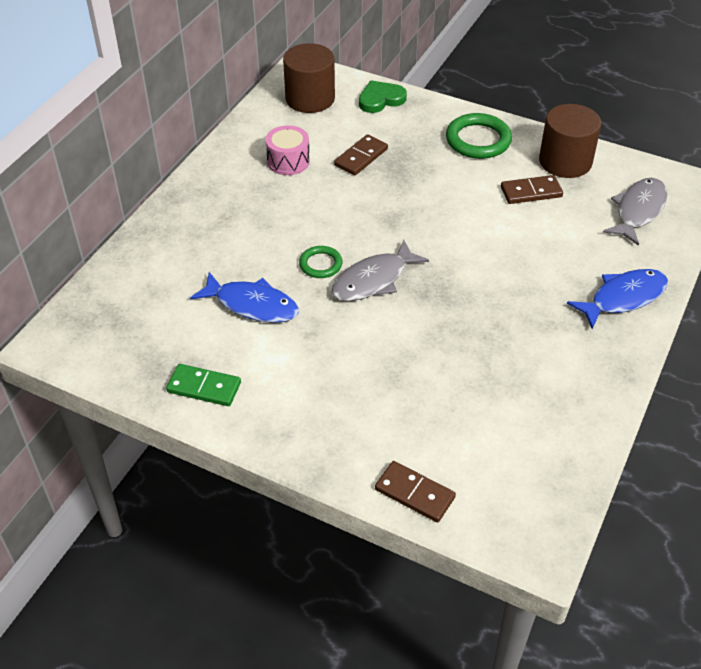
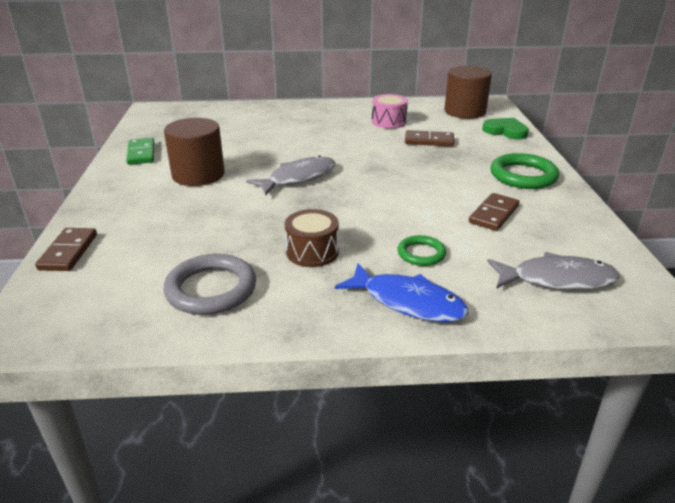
camera: 60 degrees right, 15 degrees down
blue fish [190,272,299,323] -> none
green ring [299,246,343,278] -> green ring moved to [398,235,446,266]
grey fish [332,240,429,301] -> grey fish turned 120 degrees clockwise [246,156,336,195]
brown domino [501,175,563,204] -> brown domino turned 75 degrees clockwise [469,193,520,231]
brown cylinder [539,104,601,178] -> brown cylinder moved to [164,118,225,186]
none -> grey ring [163,254,256,315]
none -> brown drum [285,209,339,267]

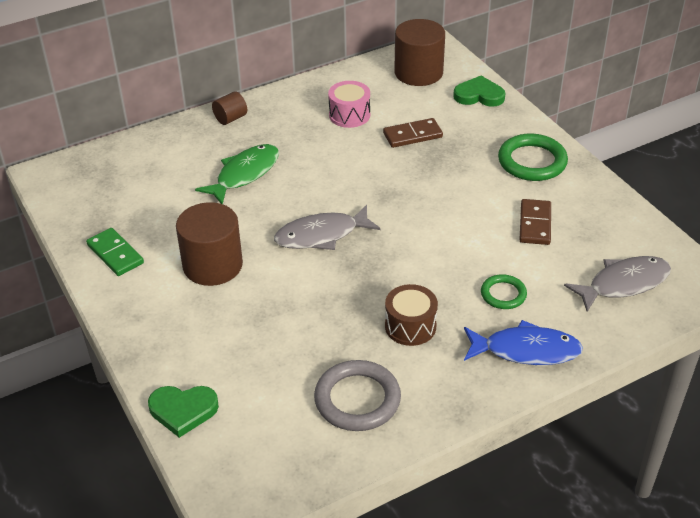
camera: 25 degrees left, 10 degrees up
brown domino [35,228,97,271] -> green heart [148,386,219,438]
grey fish [246,156,336,195] -> grey fish turned 135 degrees counterclockwise [274,205,380,250]
none -> green fish [195,144,279,204]
none -> brown cylinder [212,91,247,125]

